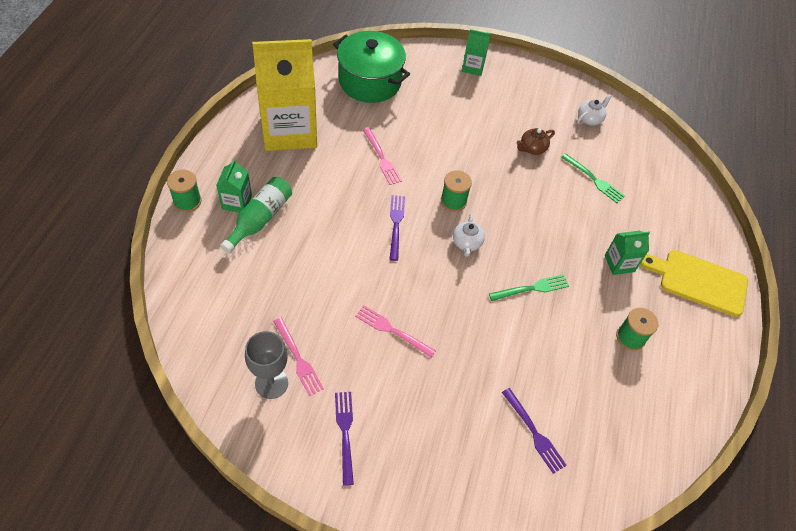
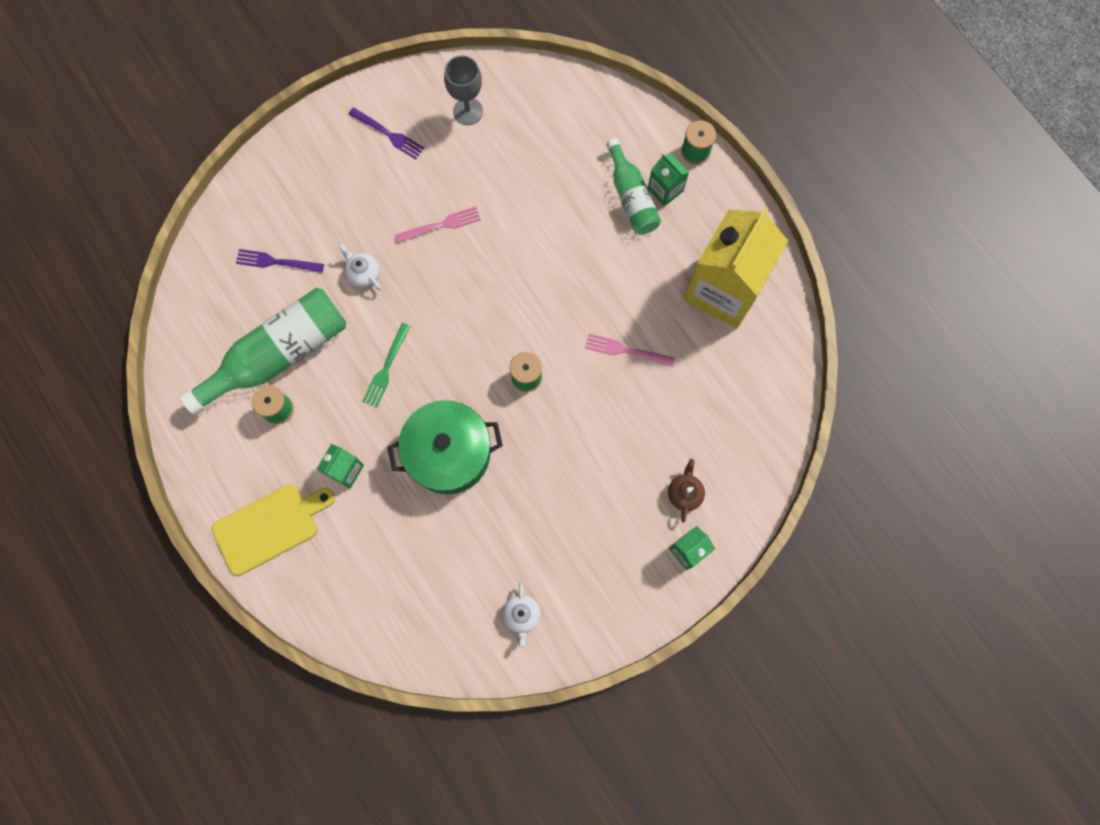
camera: 135 degrees right, 20 degrees up
pink fork [273,318,324,396] -> none
green pot [333,31,410,103] -> green pot moved to [387,400,503,494]
purple fork [389,195,405,261] -> none
white teapot [453,214,485,257] -> white teapot moved to [339,243,381,290]
brown teapot [517,128,555,155] -> brown teapot moved to [668,459,705,523]
green fork [561,153,625,203] -> none
none -> green bottle [180,288,346,415]

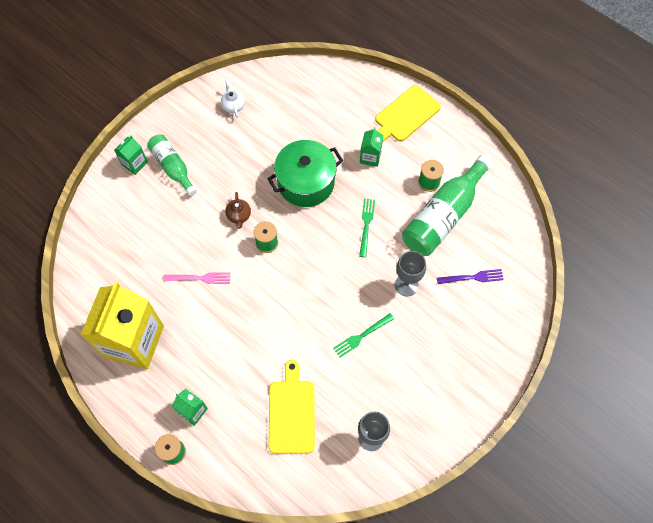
camera: 165 degrees right, 10 degrees down
white teapot [339,243,381,290] -> grey goblet [395,251,426,296]
purple fork [349,107,424,159] -> none
pink fork [394,206,481,243] -> green fork [333,313,394,358]
green bottle [606,138,661,235] -> green bottle moved to [147,134,197,196]
brown teapot [668,459,705,523] -> brown teapot moved to [225,192,251,229]
none -> yellow cutting board [268,360,315,454]

